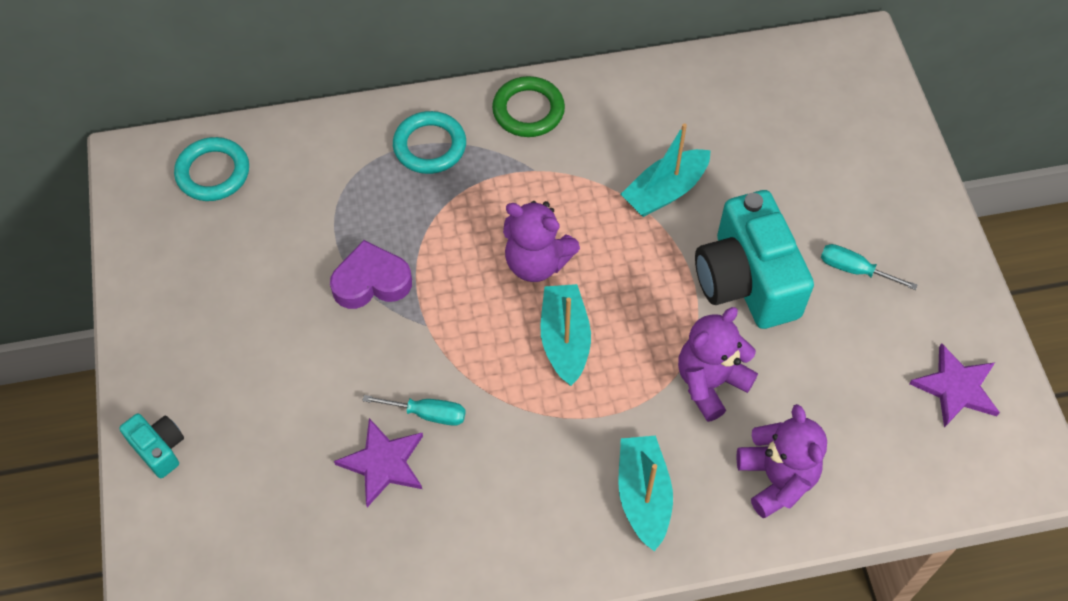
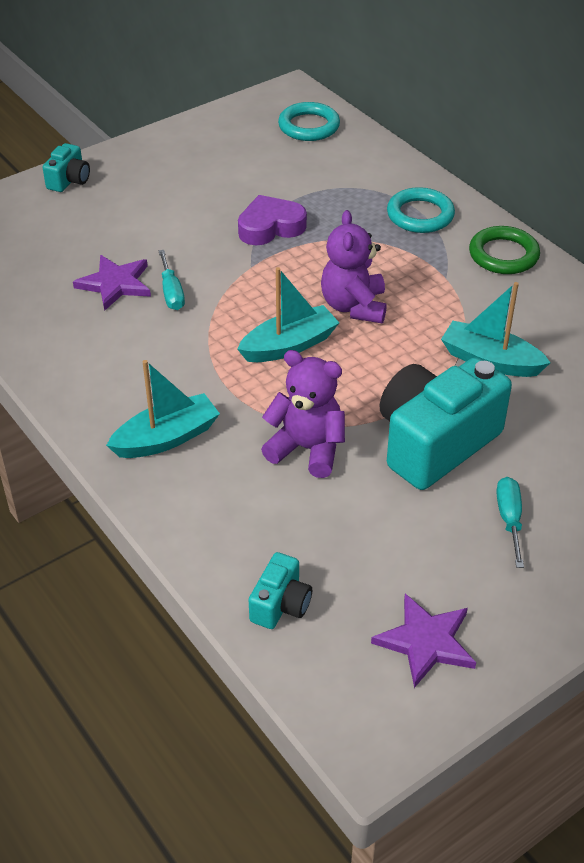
camera: 65 degrees right, 15 degrees down
purple heart [330,240,412,309] -> purple heart turned 75 degrees counterclockwise [238,195,307,245]
purple teddy bear [737,404,827,518] -> none
none -> turquoise camera [249,552,312,629]

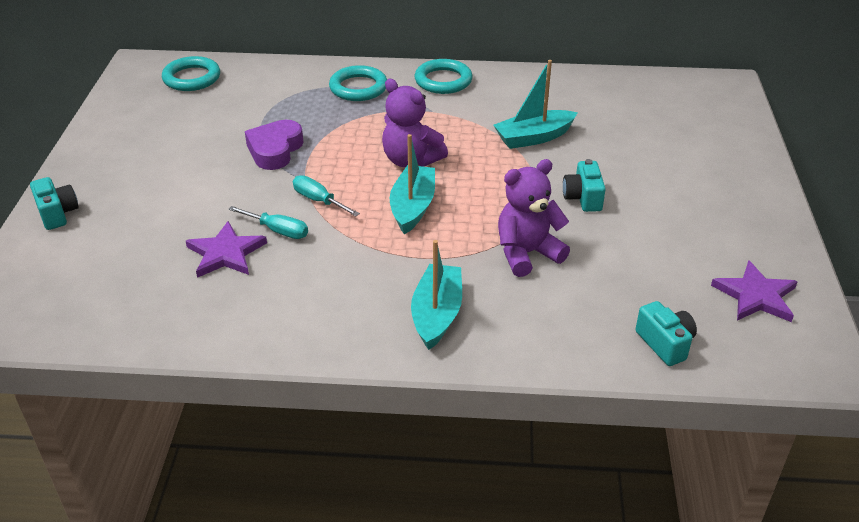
camera: 50 degrees left, 5 degrees down
turquoise camera [380,357,512,490] -> turquoise camera [563,159,606,212], size x0.47
green ring [469,226,540,274] -> turquoise ring [415,59,473,94]
turquoise screwdriver [496,477,524,568] -> turquoise screwdriver moved to [293,175,360,216]

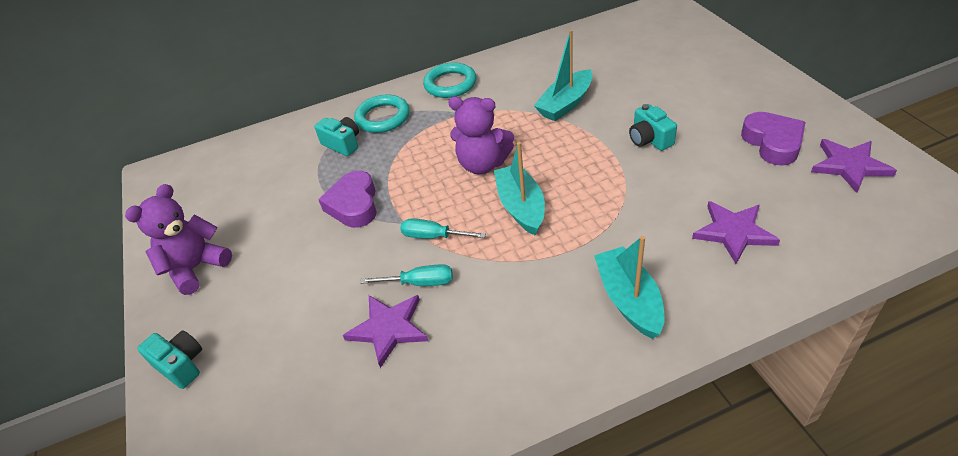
camera: 20 degrees left, 5 degrees up
turquoise ring [162,56,220,91] -> none
purple teddy bear [498,159,570,277] -> purple teddy bear moved to [125,184,232,295]
turquoise camera [635,301,697,366] -> turquoise camera moved to [314,117,359,156]
none -> purple star [692,201,780,264]
none -> purple heart [741,112,805,166]

